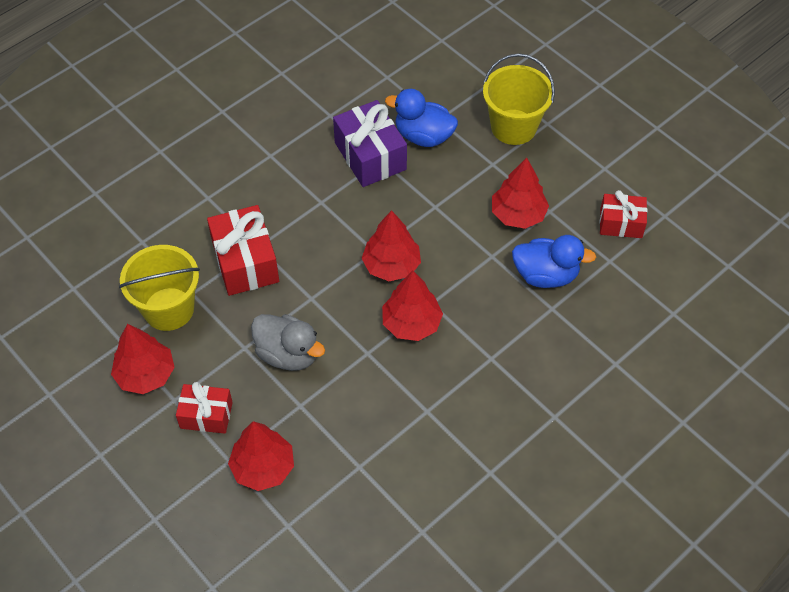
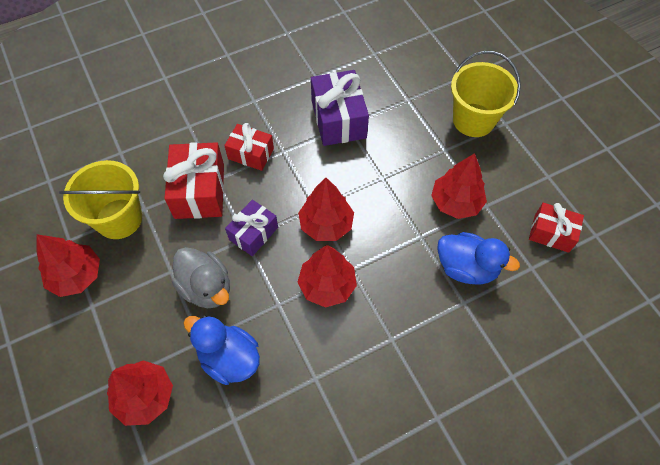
camera: 15 degrees right, 5 degrees up
red gift [176,382,233,434] -> red gift moved to [224,123,274,171]
blue duck [385,89,458,147] -> blue duck moved to [184,315,260,385]
none -> purple gift [225,200,278,256]

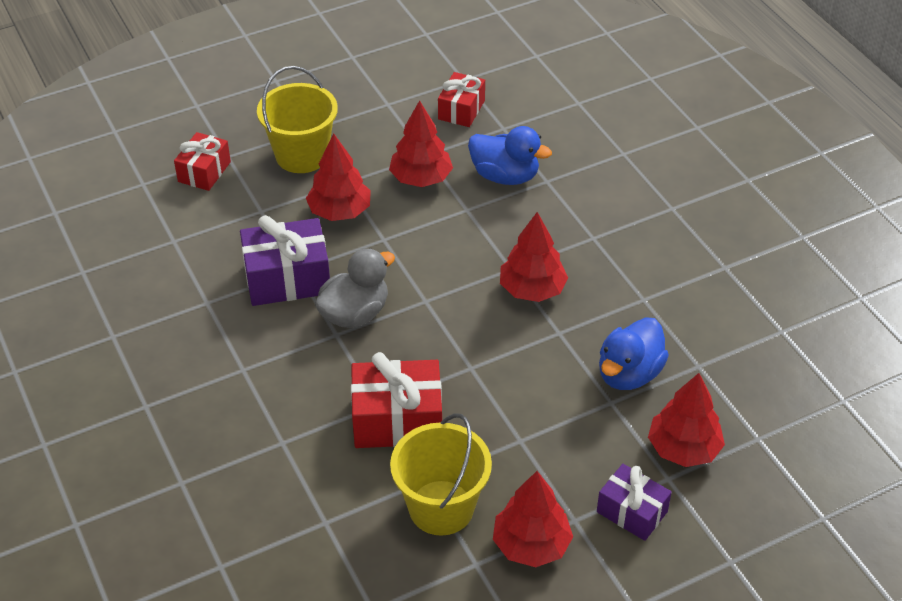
camera: 90 degrees left, 15 degrees down
grey duck [172,247,230,308] -> grey duck moved to [315,248,395,328]
red gift [224,123,274,171] -> red gift moved to [174,132,231,191]
purple gift [225,200,278,256] -> purple gift moved to [597,464,672,541]
red tree [298,178,354,241] -> red tree moved to [306,134,371,221]
blue duck [437,232,520,285] -> blue duck turned 90 degrees clockwise [468,126,552,185]

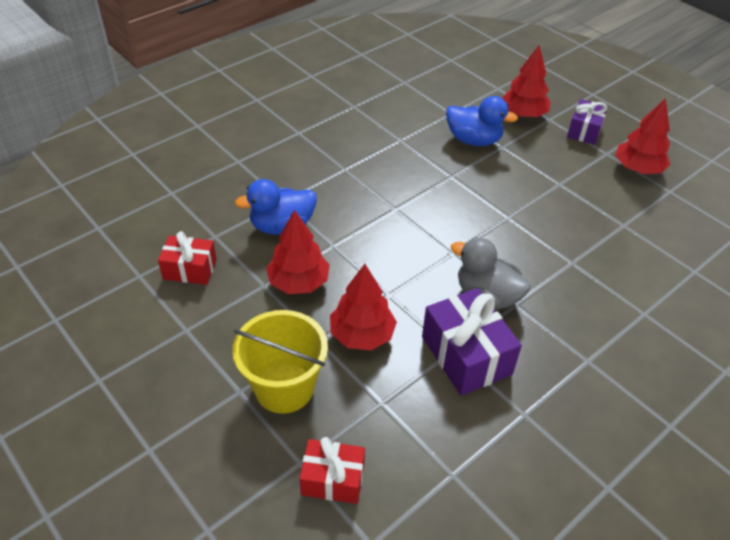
camera: 105 degrees left, 0 degrees up
red gift [351,352,442,448] -> none
yellow bucket [390,413,492,536] -> none
blue duck [468,126,552,185] -> blue duck turned 120 degrees counterclockwise [235,179,317,235]
red tree [500,212,568,302] -> none

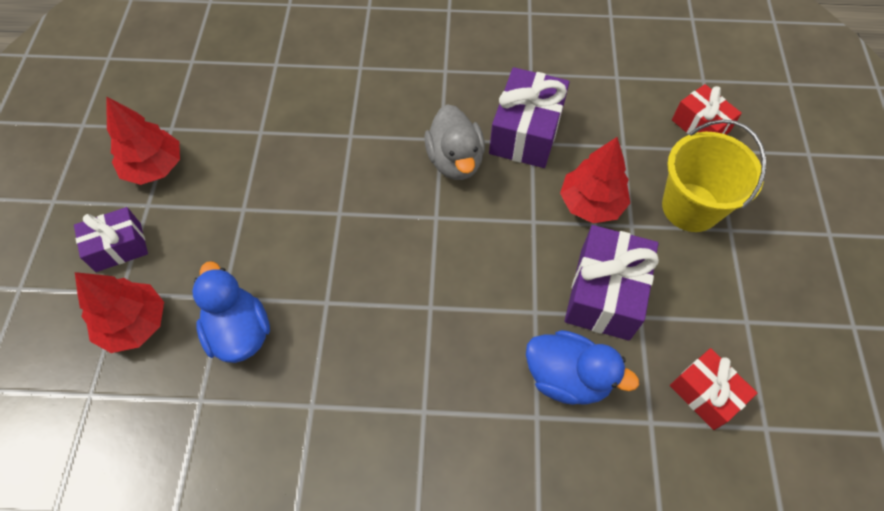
camera: 135 degrees left, 15 degrees up
red tree [266,210,330,294] -> purple gift [564,225,659,341]

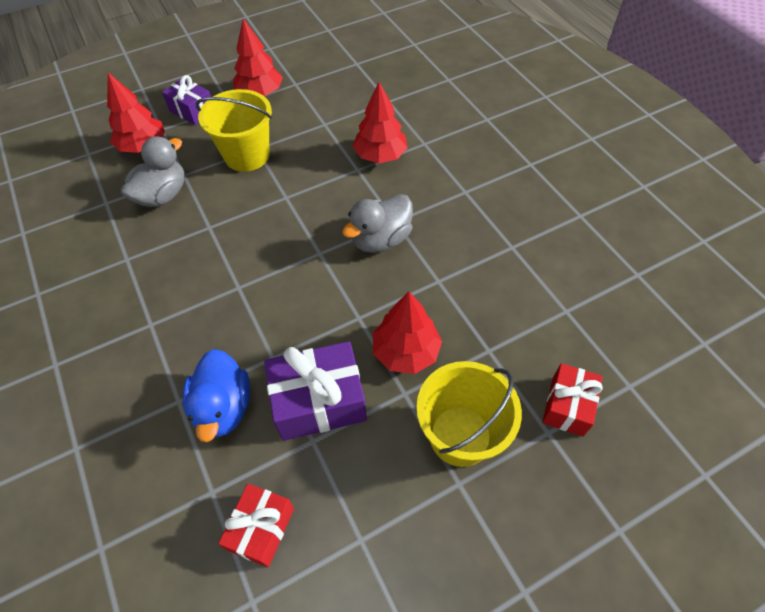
camera: 60 degrees right, 5 degrees down
blue duck [192,261,270,363] -> grey duck [121,136,185,207]
purple gift [489,67,570,168] -> none
none -> yellow bucket [196,89,272,172]
none -> red tree [353,82,408,163]

